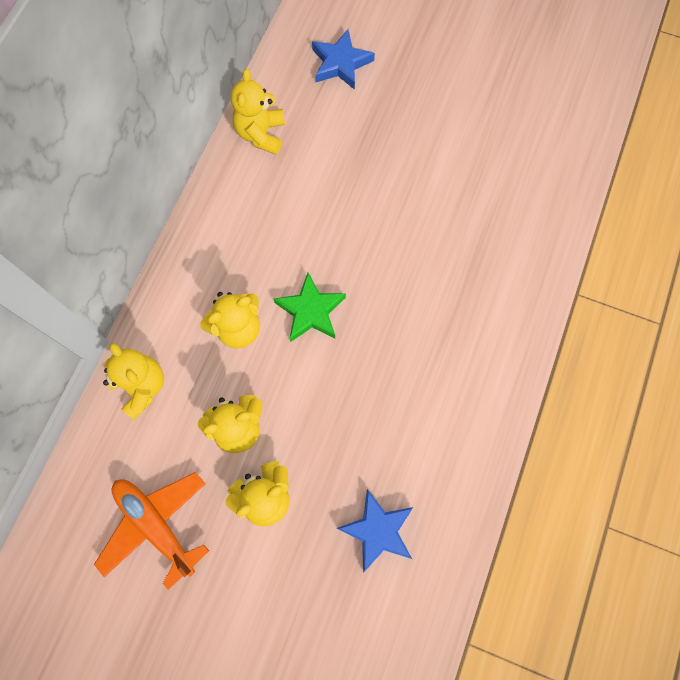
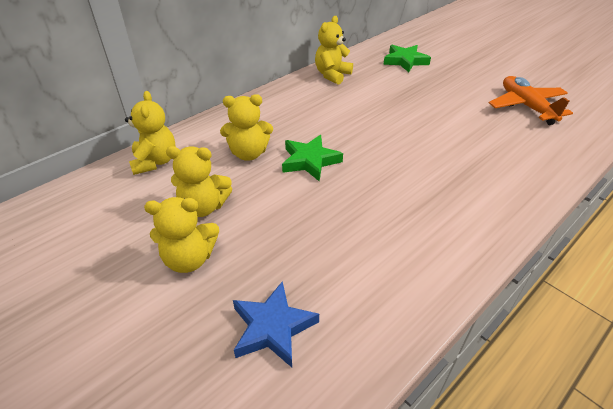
camera: 25 degrees right, 30 degrees down
orange plane [94,472,209,590] -> orange plane moved to [489,76,573,125]
blue star [312,29,375,90] -> green star [383,45,431,72]

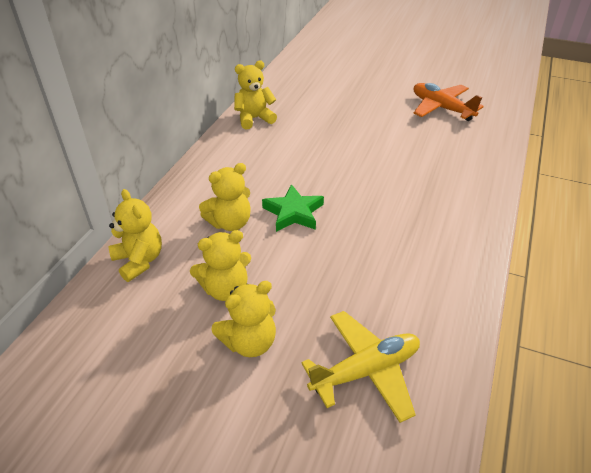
camera: 25 degrees left, 0 degrees up
blue star [233,281,319,367] -> yellow plane [301,311,420,423]
yellow teddy bear [315,16,353,85] -> yellow teddy bear turned 60 degrees clockwise [234,60,277,129]
green star [383,45,431,72] -> none

